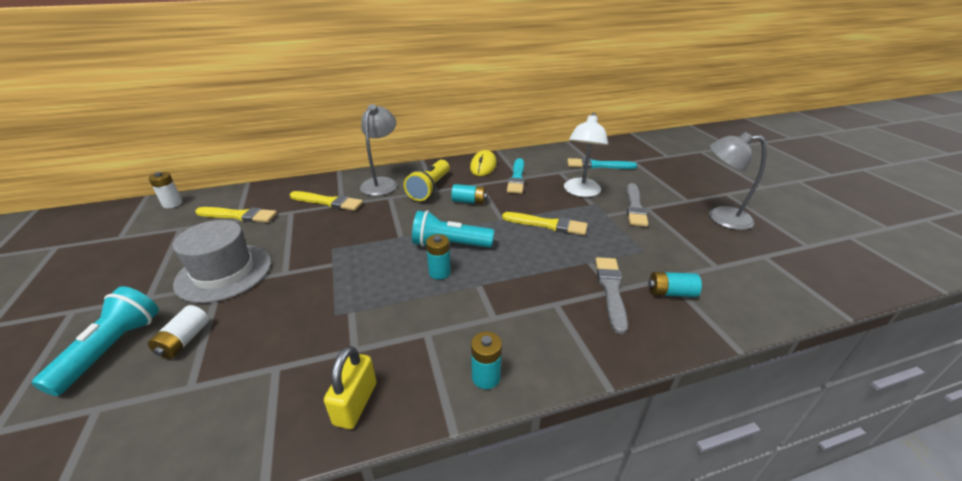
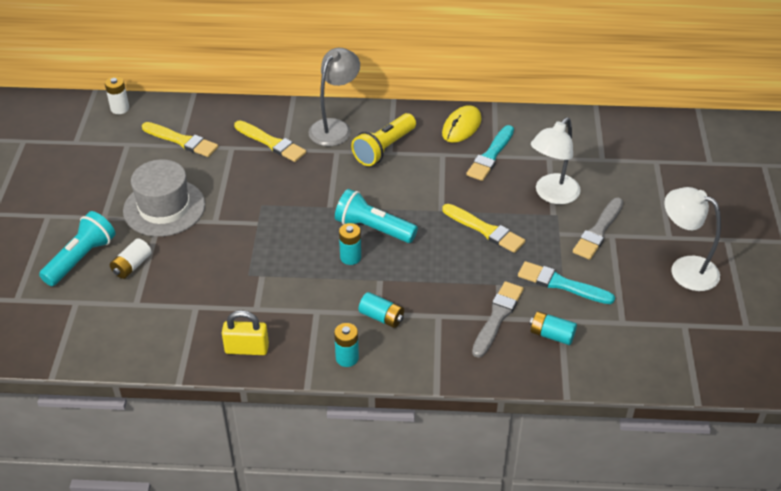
camera: 20 degrees right, 10 degrees up
yellow padlock [324,346,377,429] -> yellow padlock turned 60 degrees clockwise [222,310,269,355]
turquoise battery [451,184,487,204] -> turquoise battery moved to [358,292,404,328]
turquoise brush [567,158,637,169] -> turquoise brush moved to [518,261,615,304]
grey lamp [709,132,767,230] -> white lamp [665,187,721,291]

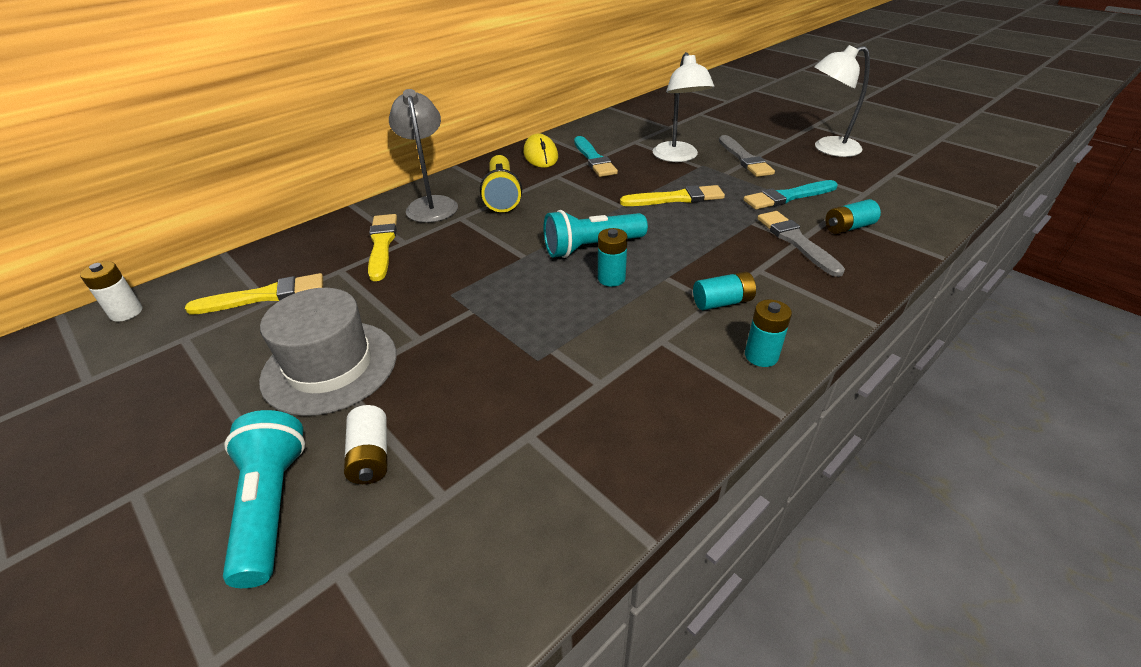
camera: 45 degrees left, 5 degrees down
yellow padlock [222,310,269,355] -> none
yellow brush [234,120,306,162] -> yellow brush turned 90 degrees counterclockwise [368,214,397,281]

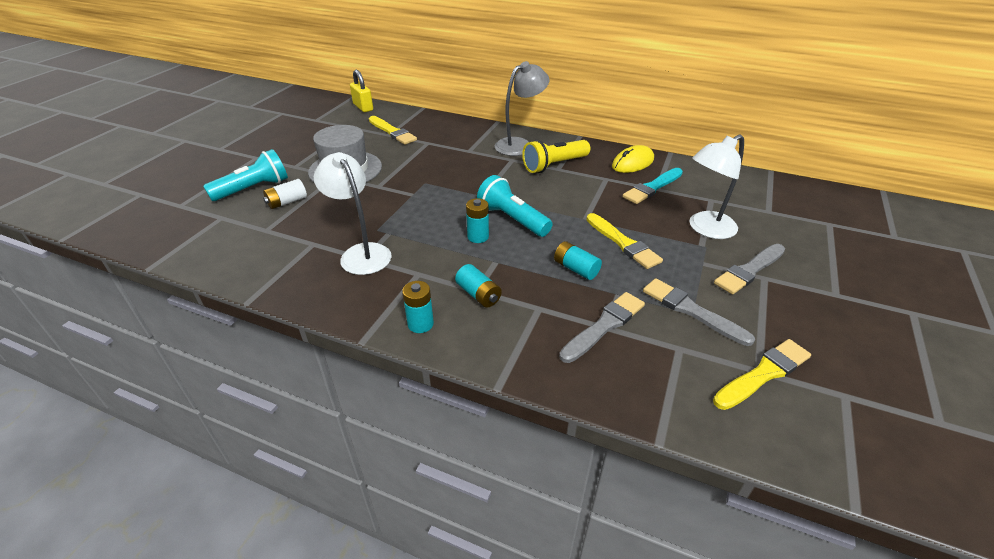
camera: 65 degrees right, 0 degrees up
white battery [80,261,143,322] -> yellow padlock [350,70,373,112]
yellow brush [368,214,397,281] -> yellow brush moved to [713,339,811,410]
turquoise brush [743,180,838,210] -> grey brush [643,278,755,346]
white lamp [814,45,870,157] -> white lamp moved to [314,152,392,275]
turquoise battery [825,199,881,234] -> turquoise battery moved to [554,241,602,280]

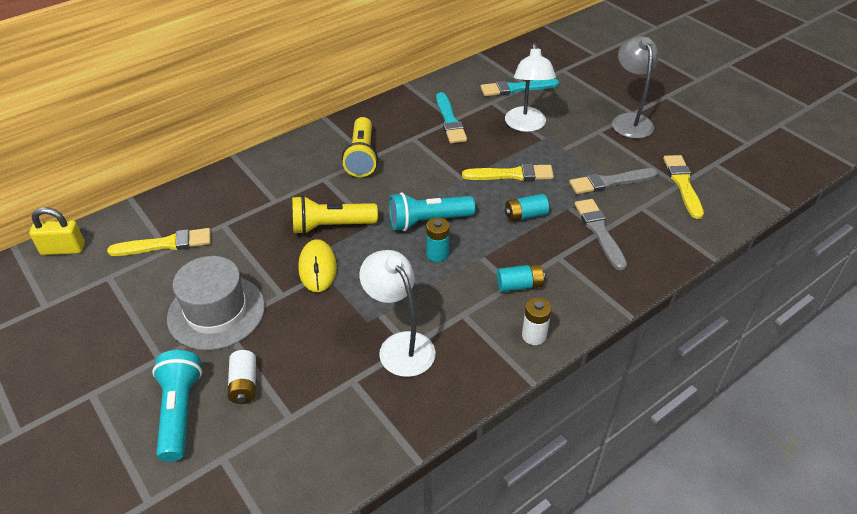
camera: 60 degrees left, 5 degrees up
white lamp [314,152,392,275] -> white lamp turned 60 degrees clockwise [359,250,436,377]
turquoise battery [402,281,434,333] -> white battery [522,298,552,345]
grey lamp [495,61,549,156] -> grey lamp moved to [612,36,658,139]
yellow mouse [612,145,654,173] -> yellow mouse moved to [298,239,337,292]
grey brush [714,244,785,294] -> none
none -> yellow flashlight [292,195,378,234]
none -> turquoise brush [481,79,559,96]

